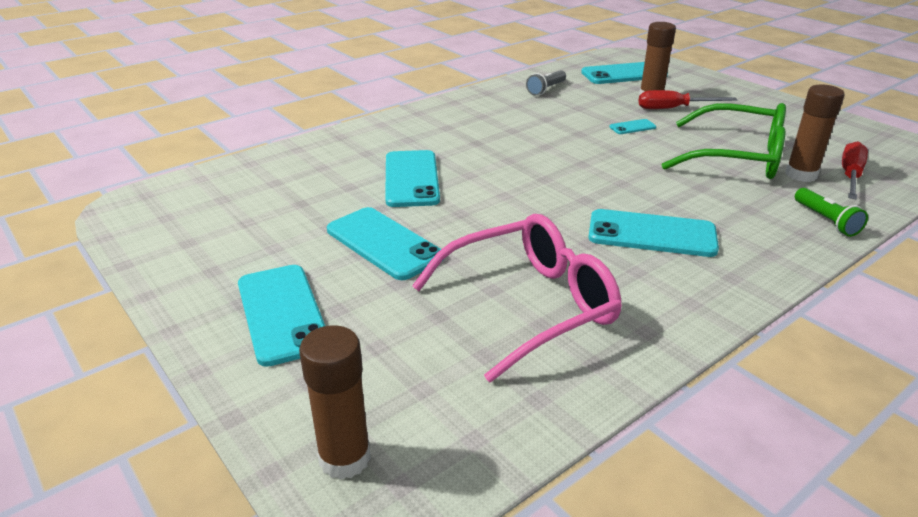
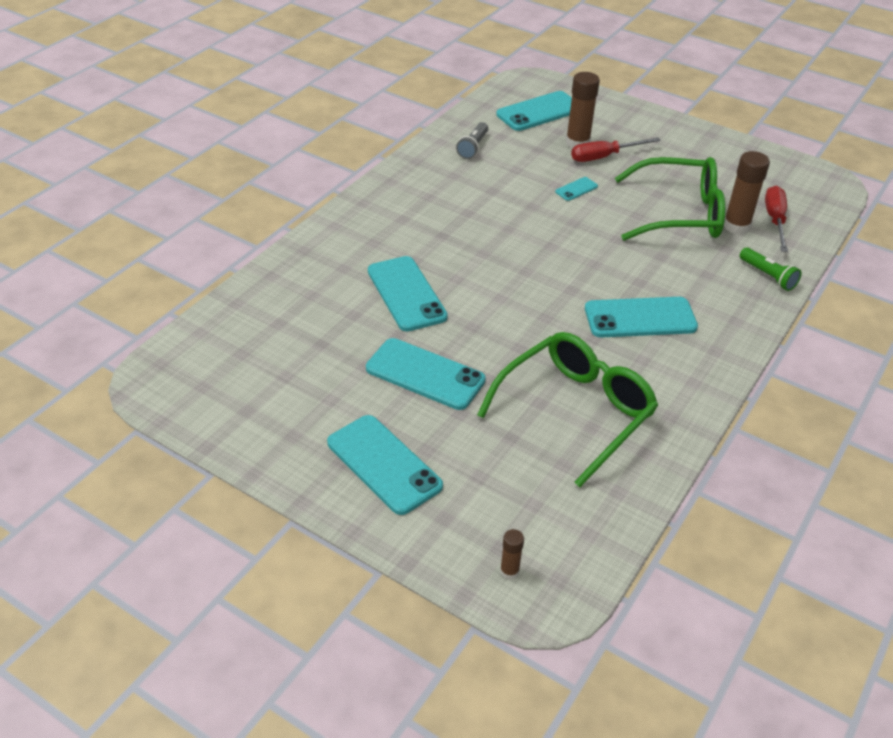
camera: 20 degrees left, 10 degrees up
brown glue stick [299,325,371,480] -> brown glue stick [500,529,524,580], size x0.51
pink glasses [412,214,622,383] -> green glasses [477,332,658,487]

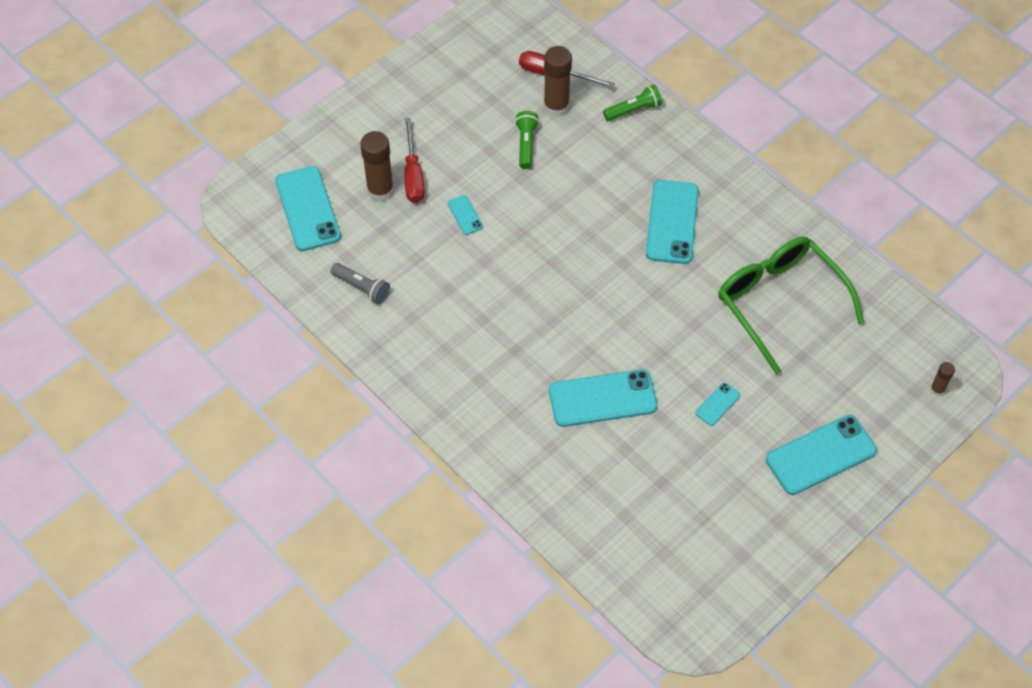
camera: 75 degrees left, 15 degrees up
turquoise phone [366,338,486,410] -> turquoise phone [695,383,740,426], size x0.47
green glasses [615,157,725,241] -> green flashlight [515,111,539,169]

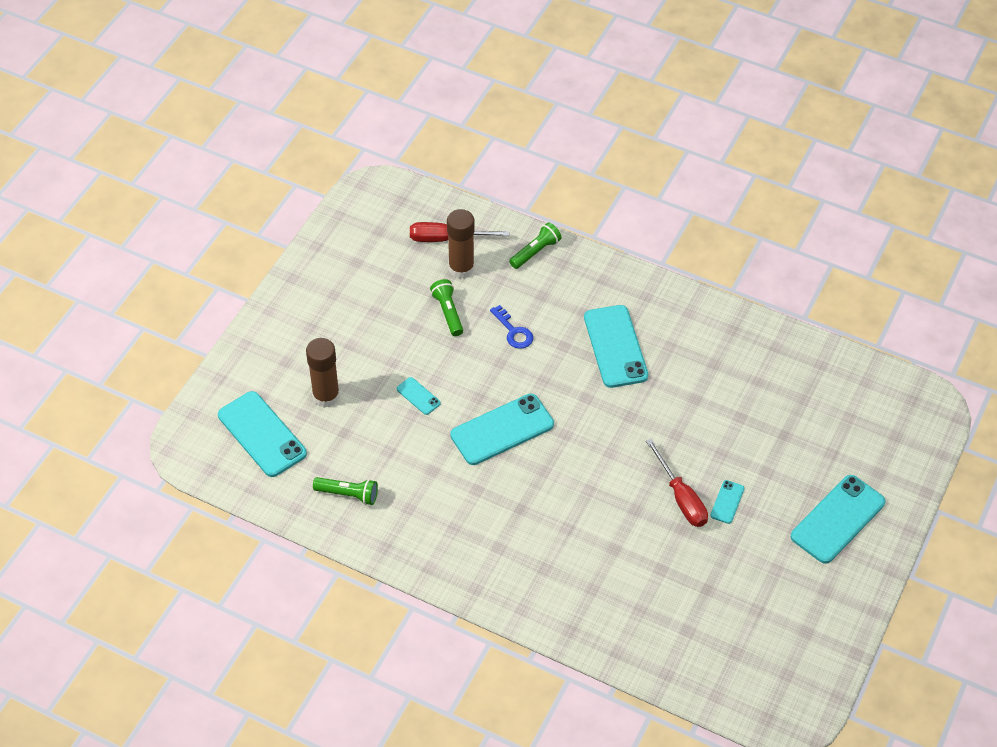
camera: 20 degrees left, 5 degrees down
grey flashlight [331,263,390,304] -> green flashlight [313,477,378,505]
red screwdriver [404,118,425,203] -> red screwdriver moved to [646,439,708,527]
turquoise phone [549,369,658,427] -> turquoise phone moved to [450,394,554,465]
green glasses [718,237,865,375] -> none
brown glue stick [930,362,955,396] -> none
none -> blue key [490,305,533,349]

